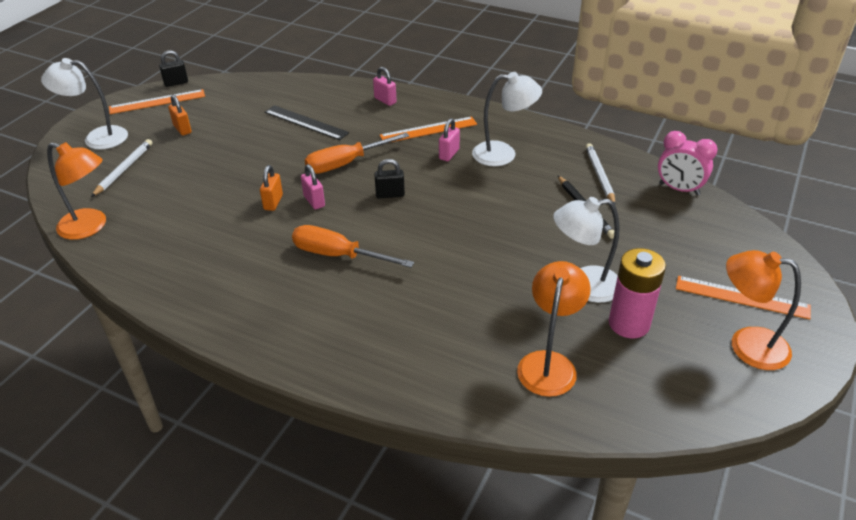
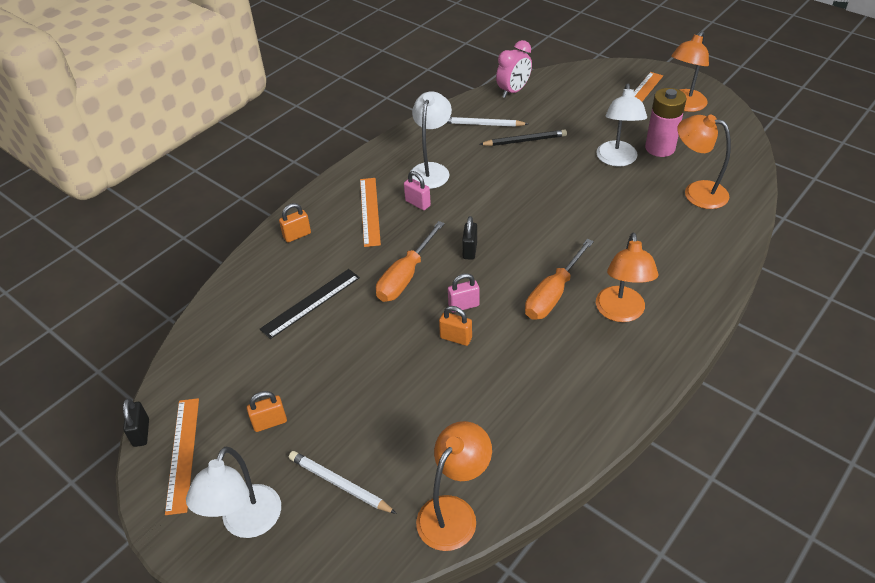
camera: 75 degrees left, 5 degrees up
orange screwdriver [305,133,409,174] -> orange screwdriver turned 45 degrees clockwise [376,221,445,302]
pink padlock [373,67,397,106] -> orange padlock [279,203,311,243]
none -> orange lamp [596,233,658,322]

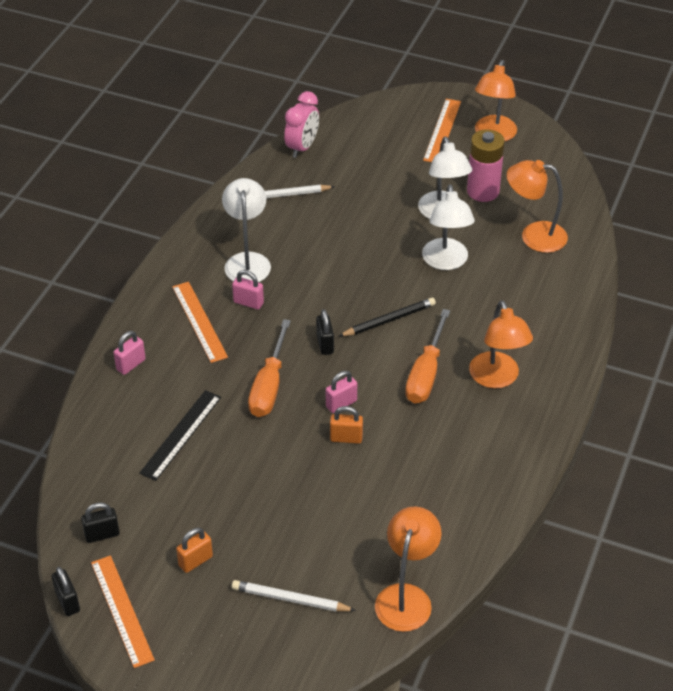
camera: 20 degrees left, 0 degrees up
white lamp [186,447,281,538] -> white lamp moved to [422,184,475,270]
orange padlock [279,203,311,243] -> pink padlock [114,331,146,375]
black pencil [479,130,567,146] -> black pencil moved to [338,298,436,337]
none -> black padlock [81,502,120,543]

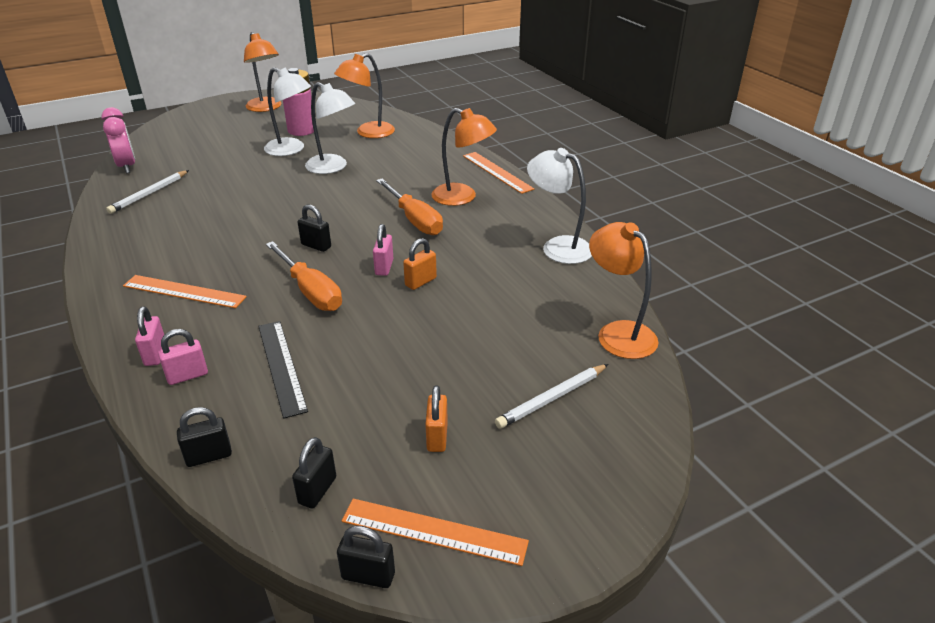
camera: 50 degrees left, 10 degrees down
white lamp [222,178,271,282] -> white lamp moved to [527,148,592,264]
pink padlock [232,270,264,310] -> pink padlock moved to [158,329,208,385]
black pencil [338,298,436,337] -> none
orange ruler [423,99,461,162] -> orange ruler moved to [463,152,534,194]
none -> black padlock [177,407,232,467]

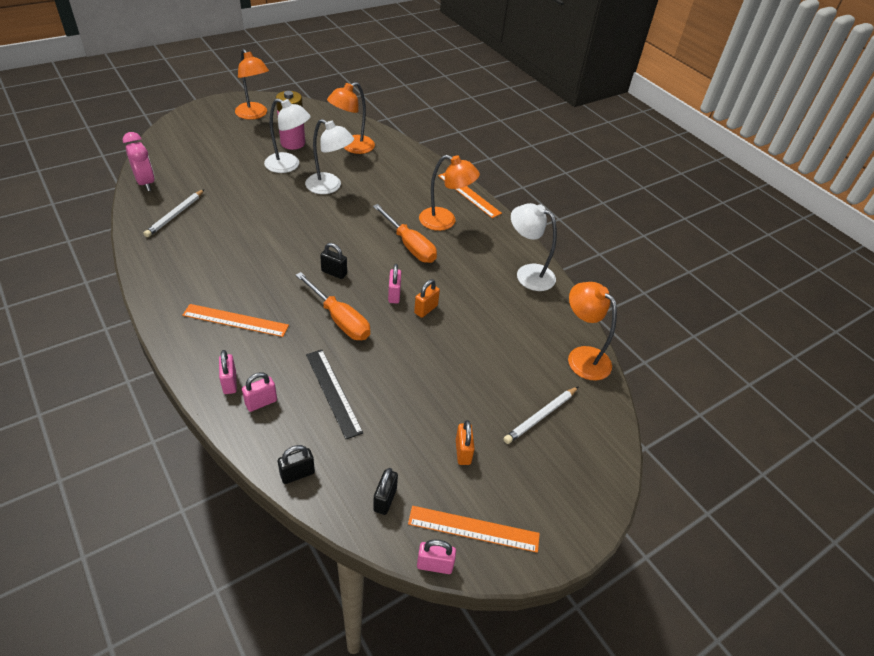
camera: 10 degrees left, 10 degrees up
black padlock [337,526,395,588] -> pink padlock [417,539,456,574]

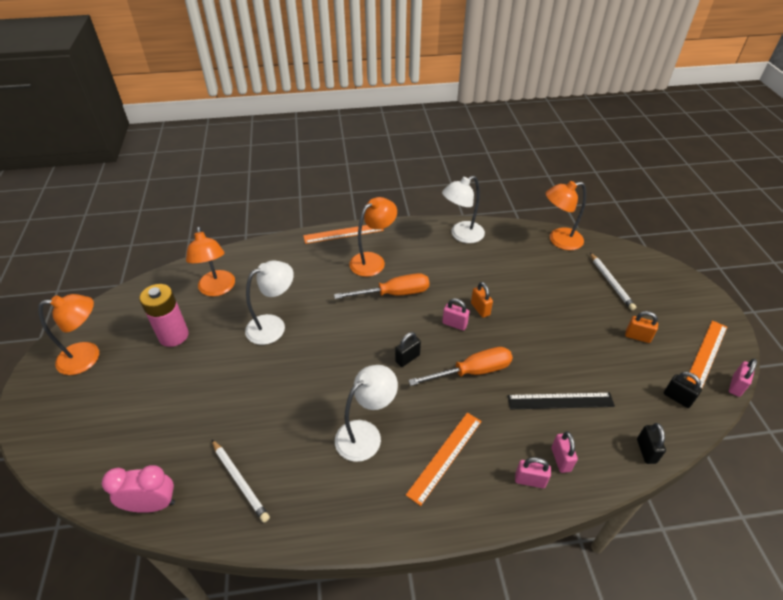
camera: 60 degrees left, 0 degrees up
white lamp [264,98,311,173] -> white lamp moved to [335,365,398,462]

